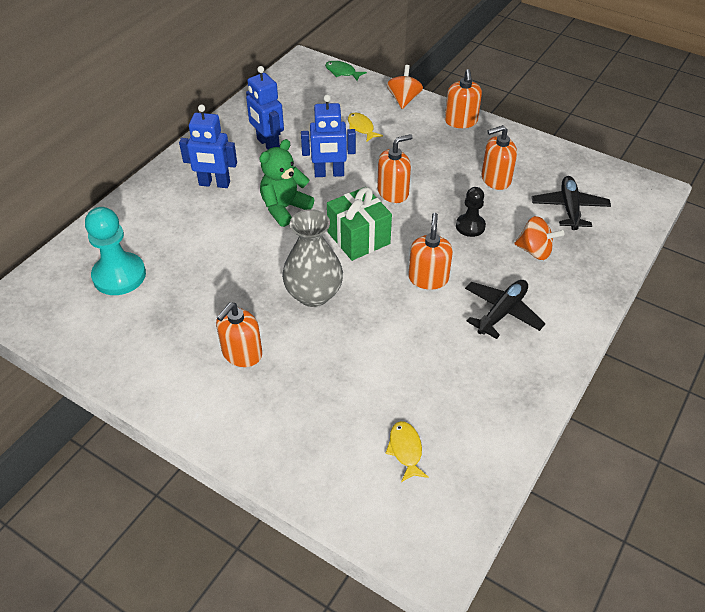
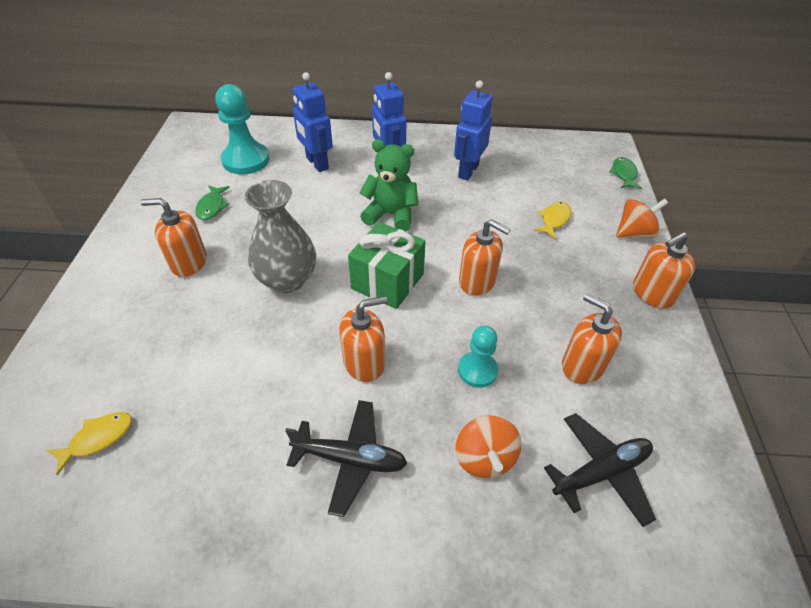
camera: 60 degrees right, 0 degrees up
blue robot [301,95,356,177] -> blue robot moved to [293,72,333,172]
black pawn [456,187,486,237] -> turquoise pawn [458,326,498,388]
none -> green fish [195,185,230,220]

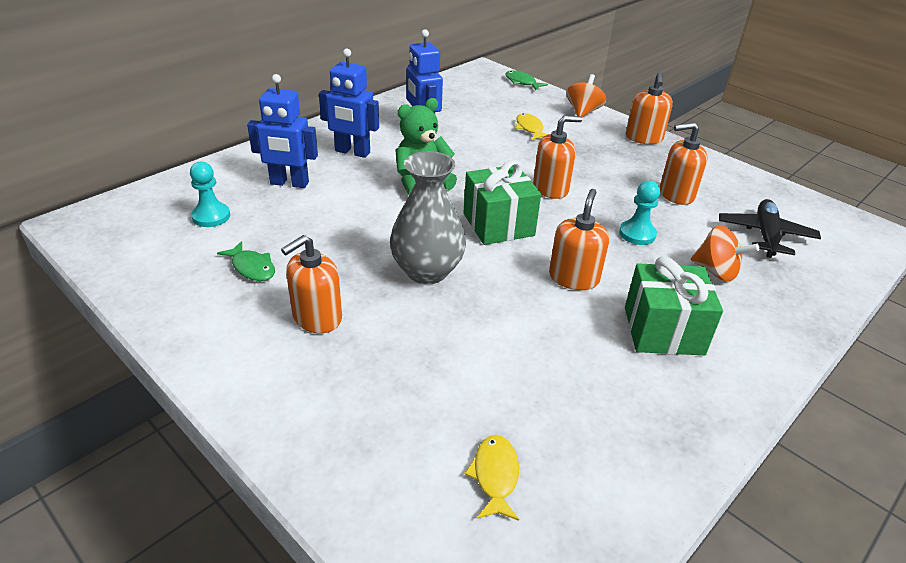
camera: 50 degrees left, 10 degrees down
turquoise pawn [215,84,270,174] -> turquoise pawn [190,162,230,227], size x0.60
black plane [285,400,407,517] -> green gift [625,256,723,355]

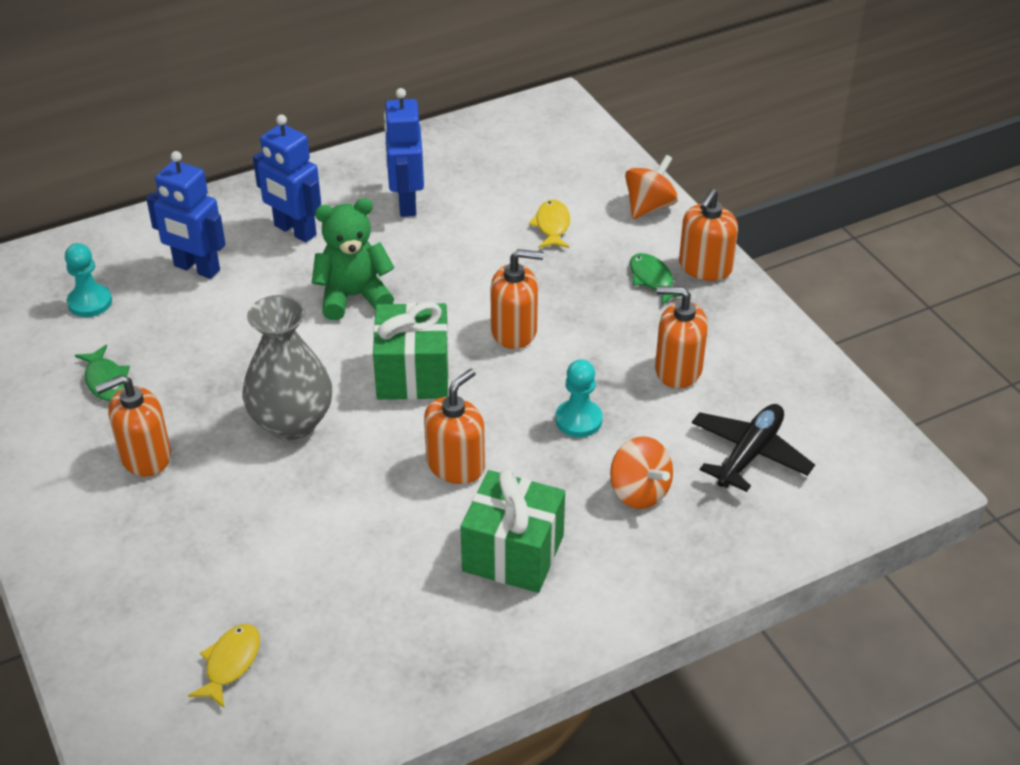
camera: 20 degrees right, 5 degrees up
green fish [505,70,548,90] -> green fish moved to [630,253,683,305]

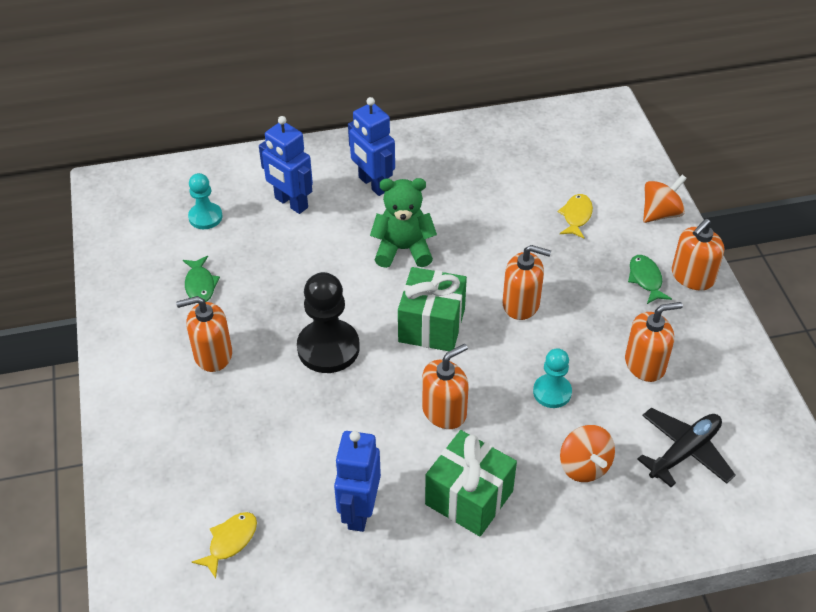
camera: 15 degrees right, 5 degrees up
grey vase [243,295,332,440] -> black pawn [297,272,360,373]
blue robot [384,88,424,217] -> blue robot moved to [334,431,381,532]
orange soap dispenser [655,286,708,388] -> orange soap dispenser turned 135 degrees clockwise [625,302,683,382]

